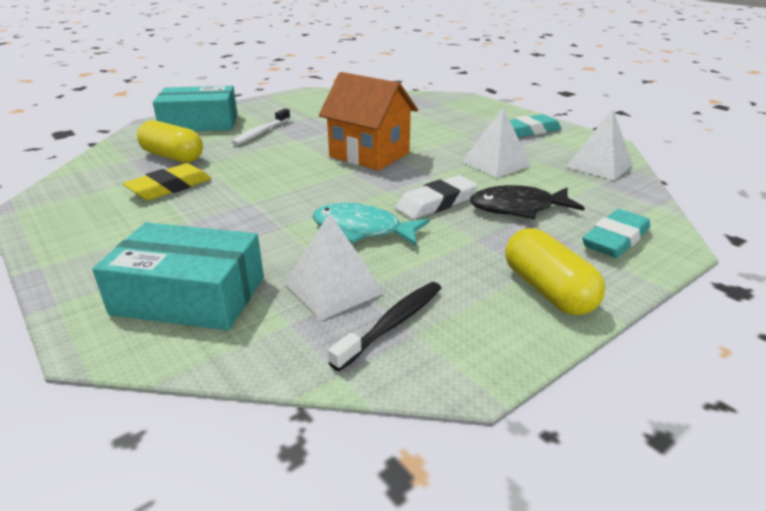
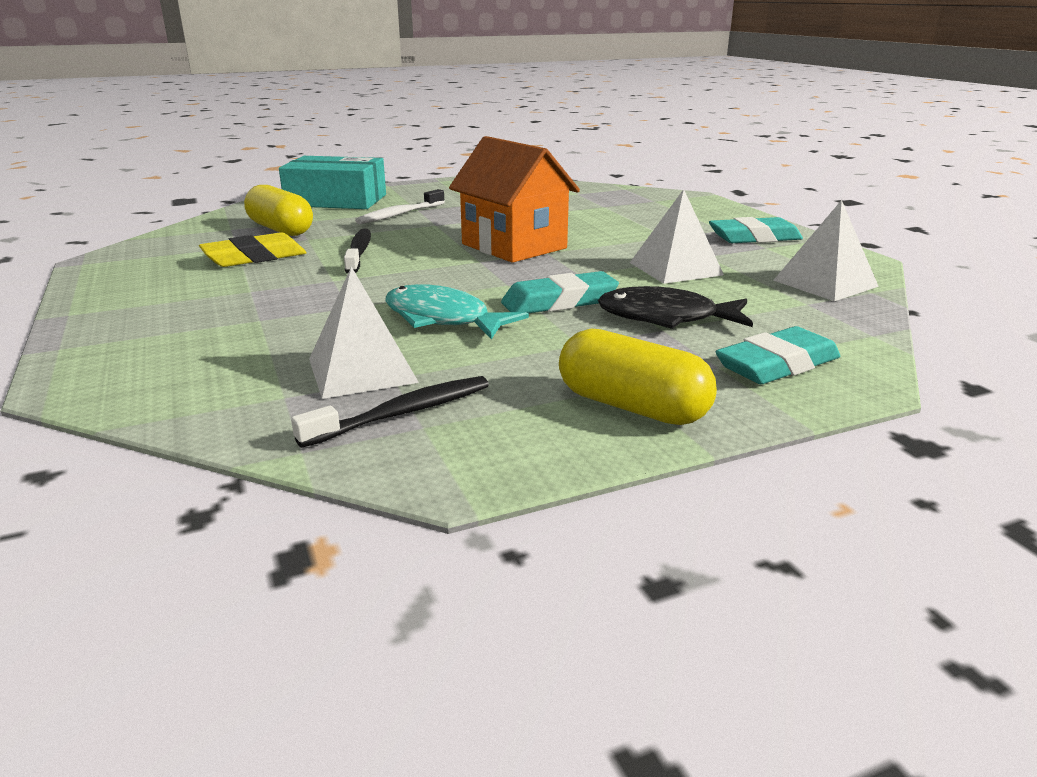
camera: 15 degrees right, 5 degrees down
turquoise box [92,222,264,330] -> none
white eraser [396,175,478,219] -> turquoise eraser [501,271,619,313]
yellow capsule [505,228,605,316] -> yellow capsule turned 45 degrees counterclockwise [559,329,717,425]
none -> black toothbrush [344,229,371,274]

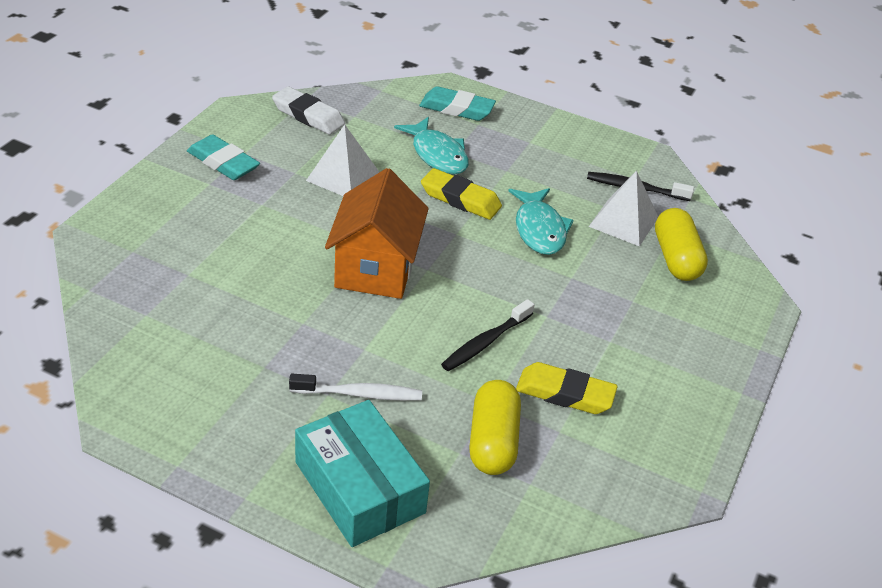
camera: 135 degrees left, 15 degrees up
turquoise eraser [501,271,619,313] -> yellow eraser [421,168,502,220]
yellow capsule [559,329,717,425] -> yellow capsule moved to [655,208,708,281]
black fish [598,286,753,329] -> turquoise fish [394,117,469,175]
white pyramid [773,200,879,301] -> white eraser [272,87,345,135]

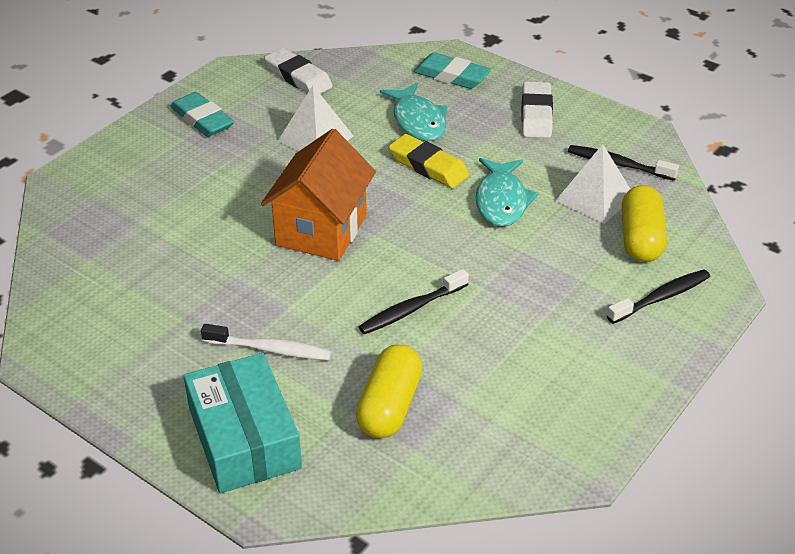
camera: 15 degrees right, 0 degrees up
yellow eraser [516,362,618,414] -> none
none -> white eraser [521,81,553,138]
none -> black toothbrush [607,270,710,324]

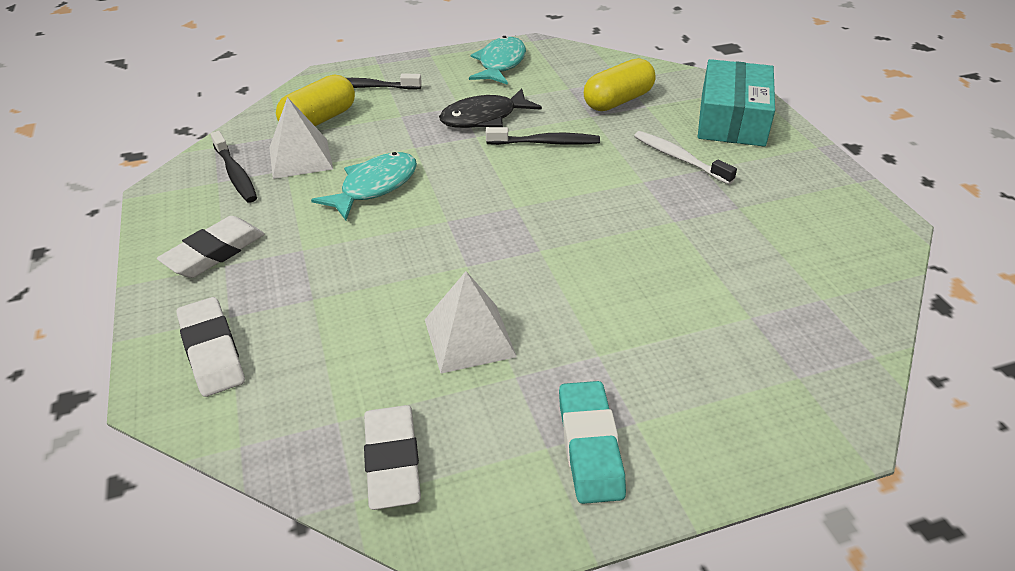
camera: 145 degrees left, 0 degrees up
orange house [261,129,376,261] -> none
turquoise fish [380,83,448,141] -> turquoise fish moved to [469,36,526,85]
yellow eraser [389,134,469,188] -> none
turquoise eraser [413,52,491,89] -> white eraser [176,297,245,397]
none -> black fish [439,88,542,128]

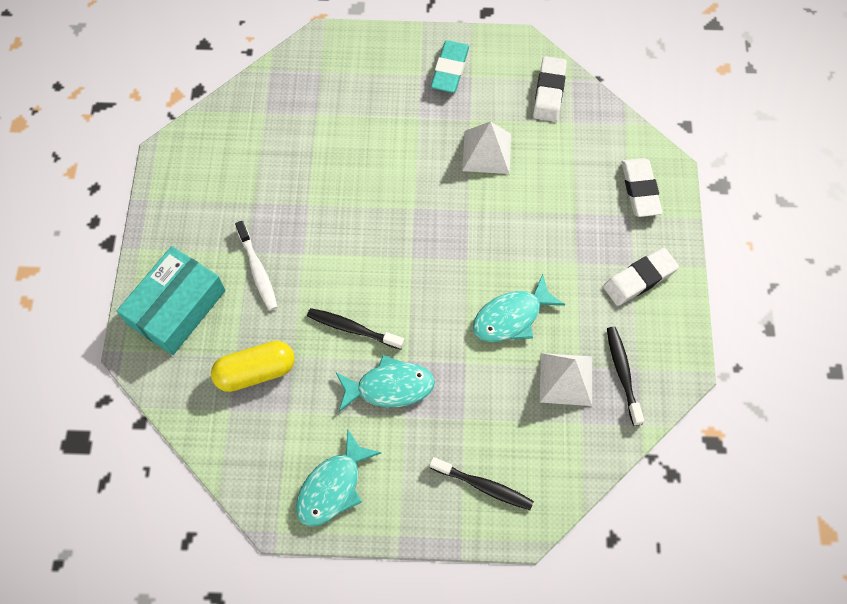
camera: 160 degrees left, 25 degrees up
yellow capsule [276,75,355,126] -> none
black fish [439,88,542,128] -> turquoise fish [336,355,435,412]

